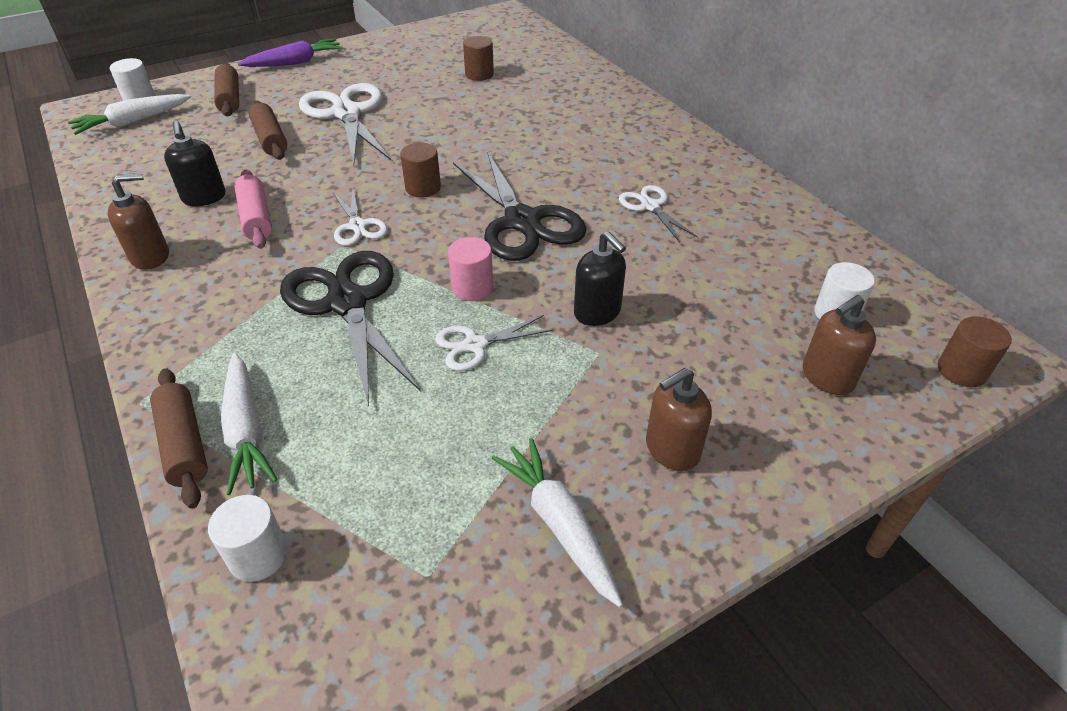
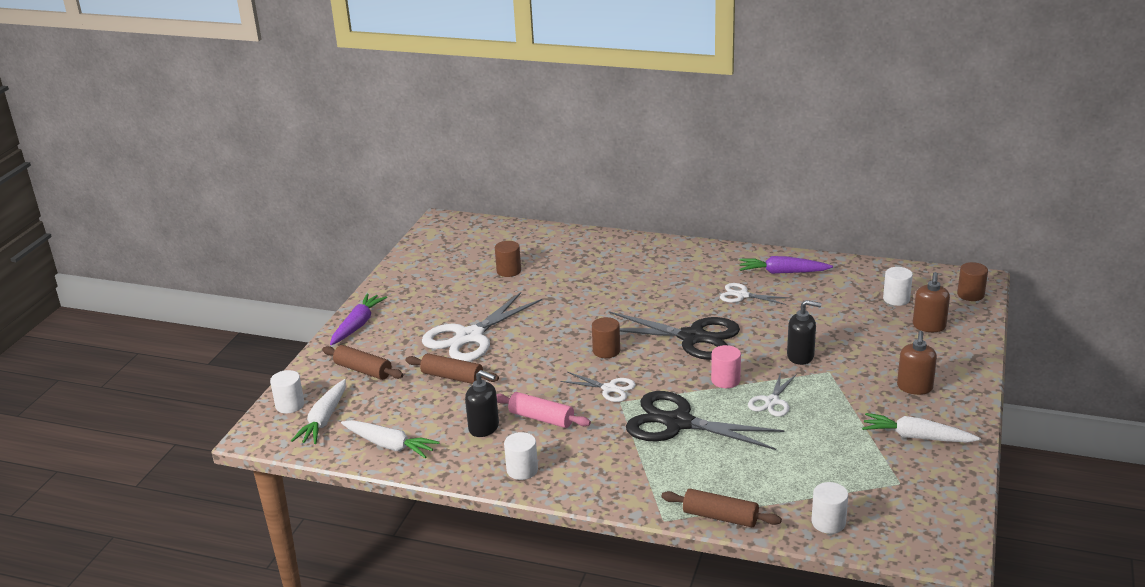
camera: 40 degrees left, 15 degrees down
brown soap dispenser [107,173,169,270] -> white cylinder [504,432,538,480]
white carrot [221,352,278,495] -> white carrot moved to [341,420,440,458]
white scissors [299,83,391,165] -> white scissors turned 75 degrees counterclockwise [422,292,542,361]
none -> purple carrot [739,256,833,274]

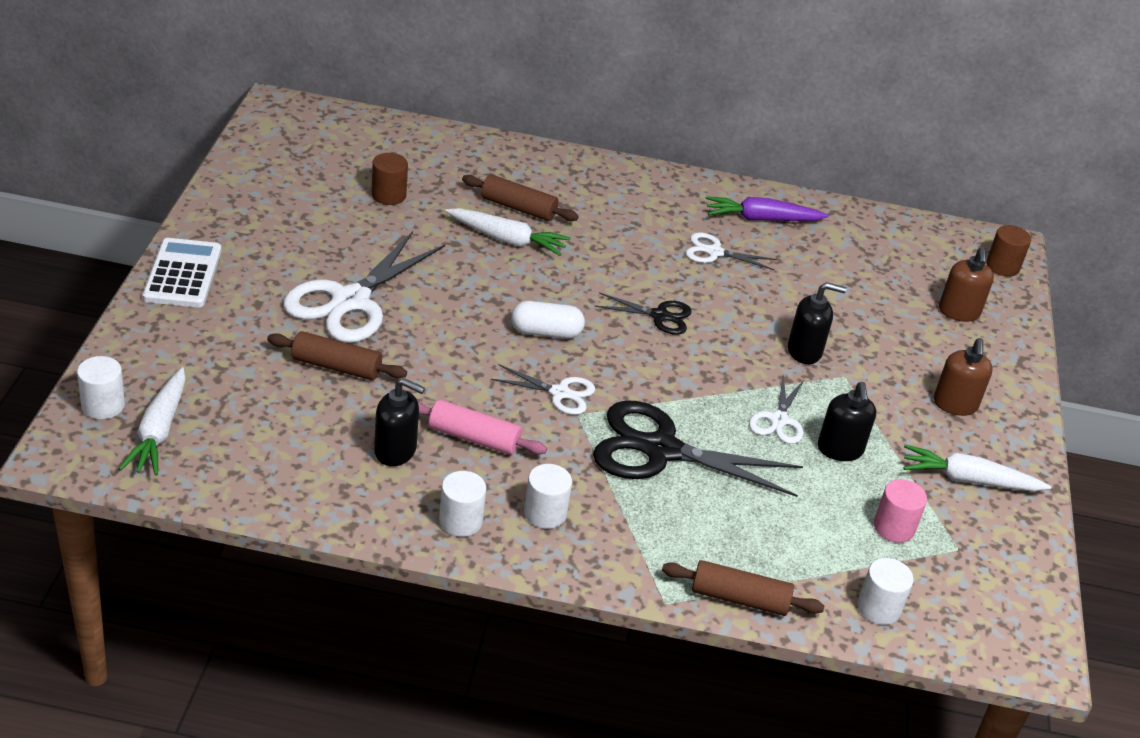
camera: 15 degrees left, 10 degrees up
brown rolling pin [322,345,403,380] -> brown rolling pin moved to [462,174,579,221]
purple carrot [330,293,387,345] -> white calculator [142,238,222,307]
white carrot [341,420,440,458] -> white carrot moved to [445,208,571,256]
brown cylinder [592,317,620,358] -> white capsule [511,301,585,339]
black scissors [609,311,740,360] -> black scissors [594,292,692,335], size x0.51
pink cylinder [711,345,741,388] -> pink cylinder moved to [874,479,927,543]
white cylinder [883,267,913,306] -> white cylinder moved to [524,464,572,529]
none -> black soap dispenser [818,382,876,461]

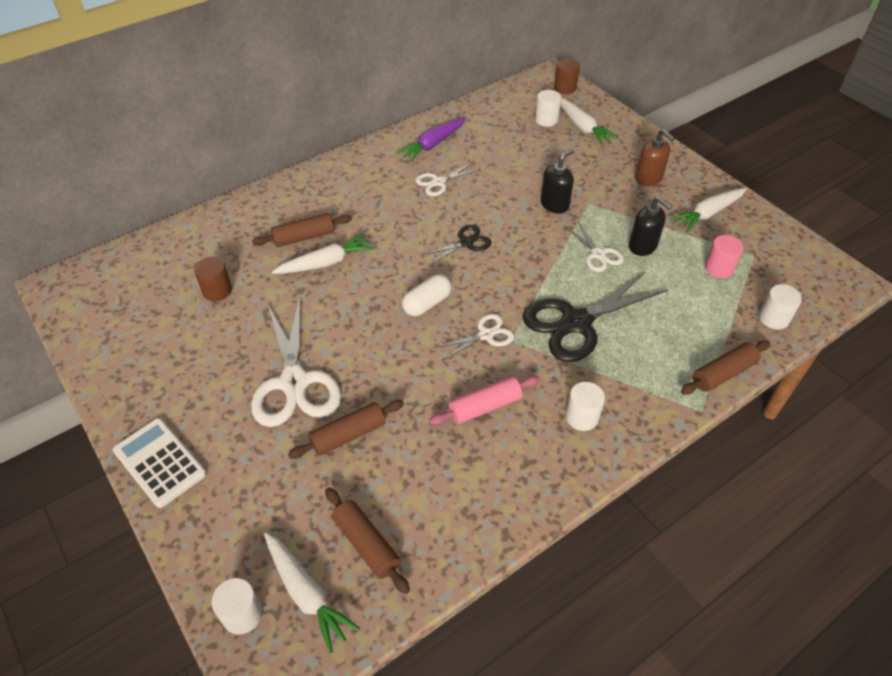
camera: 40 degrees left, 10 degrees up
black soap dispenser [374,378,425,466] -> none
white cylinder [439,471,486,537] -> white cylinder moved to [535,90,561,127]
brown soap dispenser [939,247,994,322] -> white carrot [561,98,619,145]
none -> brown rolling pin [325,488,410,594]

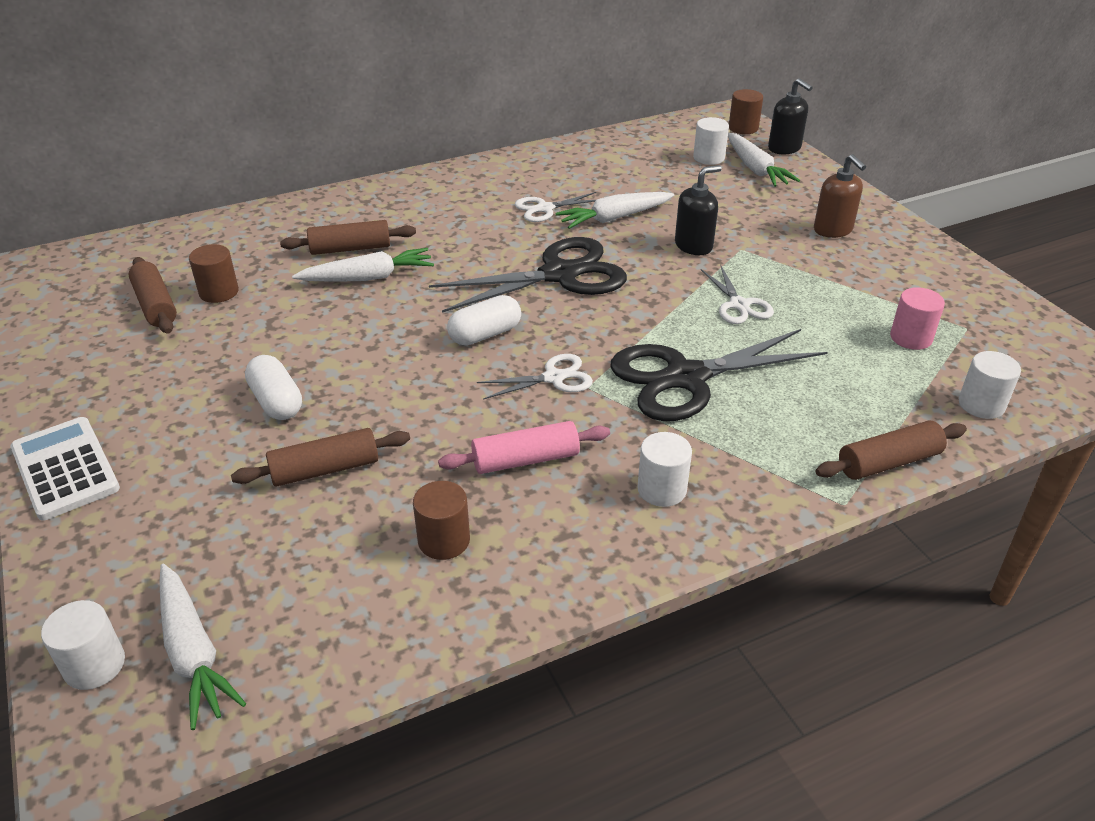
camera: 10 degrees right, 10 degrees down
white scissors [251,298,341,427] -> white capsule [245,355,302,420]
brown rolling pin [325,488,410,594] -> brown rolling pin moved to [128,257,177,334]
purple carrot [396,117,466,162] -> none
black scissors [421,225,492,265] -> black scissors [429,237,627,313], size x1.95
black soap dispenser [629,197,672,256] -> black soap dispenser moved to [768,78,813,154]
white carrot [670,188,747,233] -> white carrot moved to [555,192,674,229]
none -> brown cylinder [413,481,470,560]

